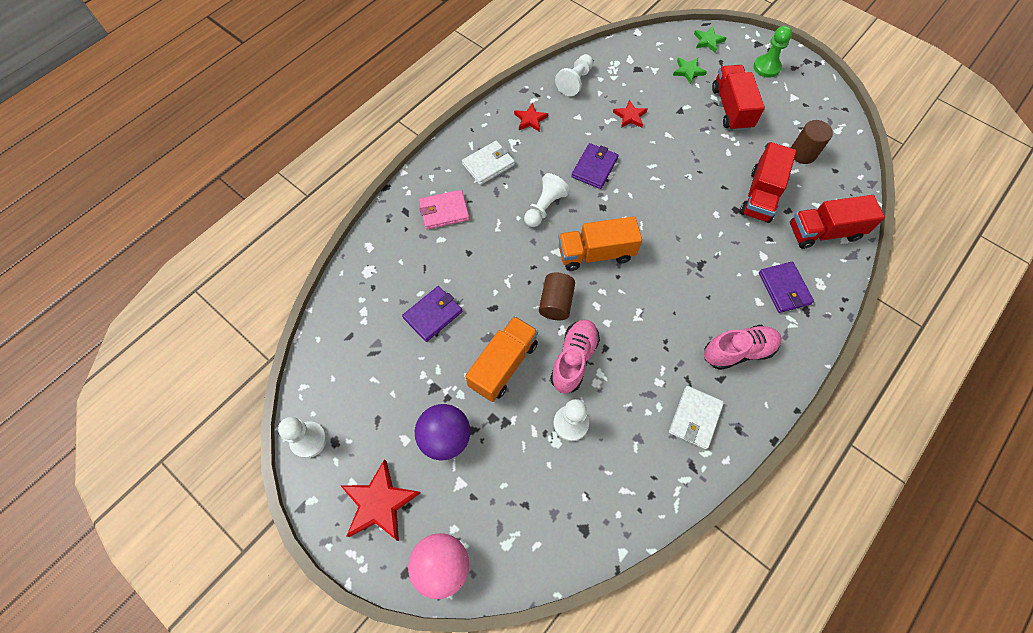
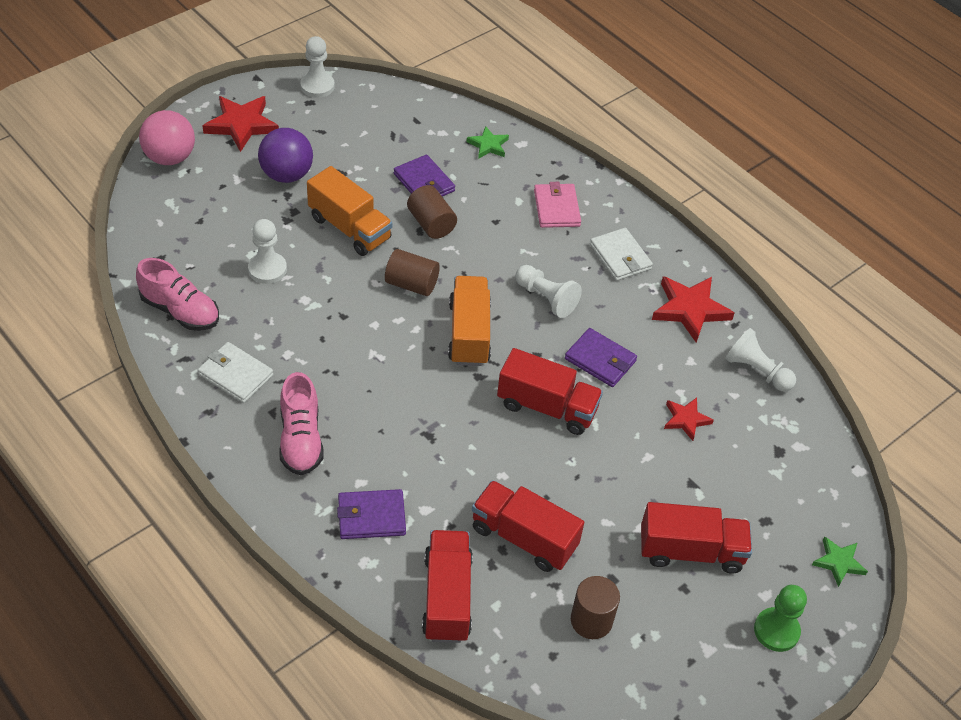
camera: 95 degrees right, 15 degrees down
red star [514,103,548,132] -> red star [652,276,734,343], size x1.73
pink shoe [550,319,600,394] -> pink shoe moved to [136,258,219,331]
green star [673,58,707,84] -> green star moved to [466,126,509,159]
none -> brown cylinder [407,185,457,239]
none -> red truck [497,348,603,435]

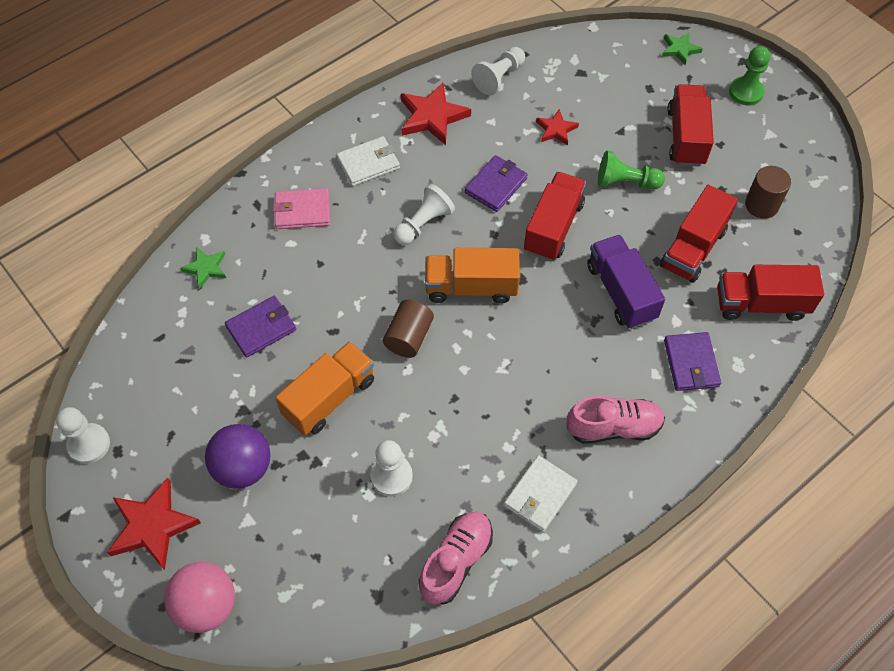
camera: 85 degrees left, 10 degrees up
brown cylinder [407,185,457,239] -> none
none -> purple truck [587,235,665,329]
none -> green pawn [598,150,665,190]

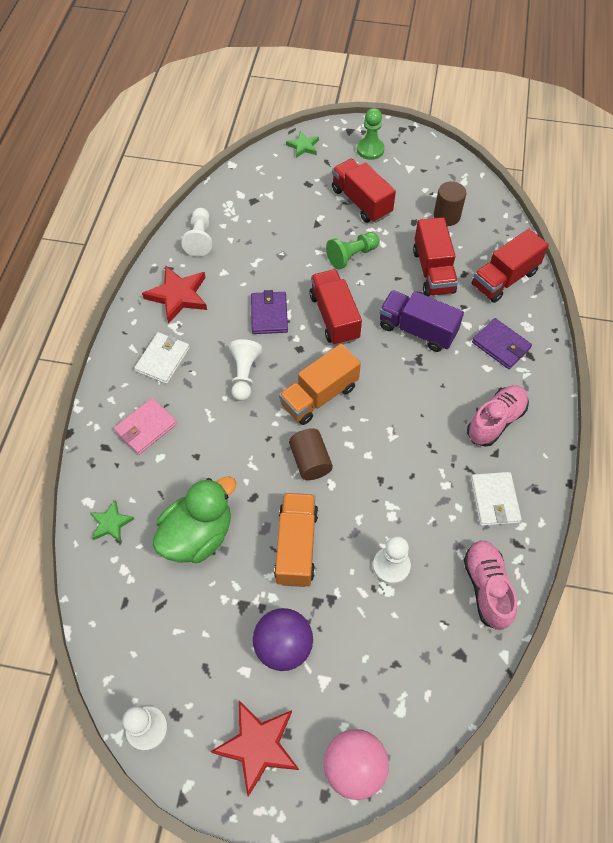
camera: 40 degrees left, 0 degrees up
purple wallet [225,296,296,358] -> green duck [153,476,236,563]
red star [536,109,579,146] -> none

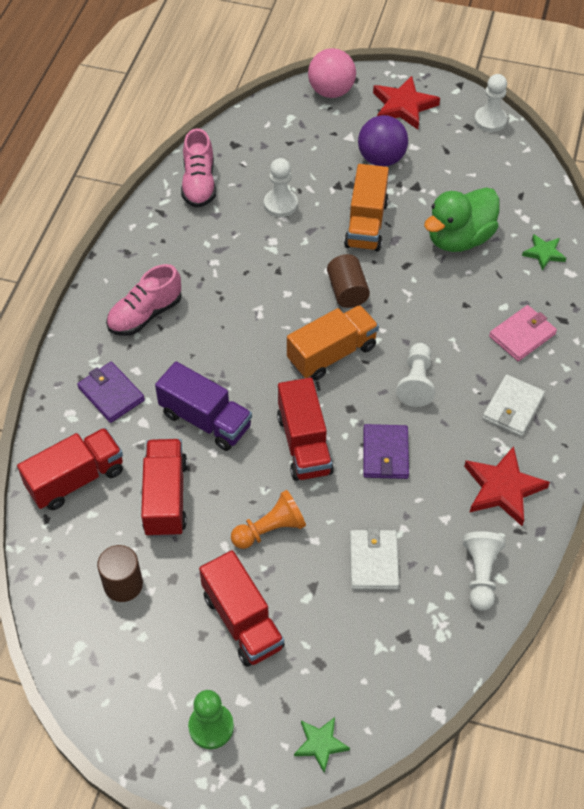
camera: 175 degrees left, 5 degrees down
green pawn [326,232,380,269] -> orange pawn [231,490,306,549]
white wallet [471,472,522,526] -> white wallet moved to [350,527,399,589]

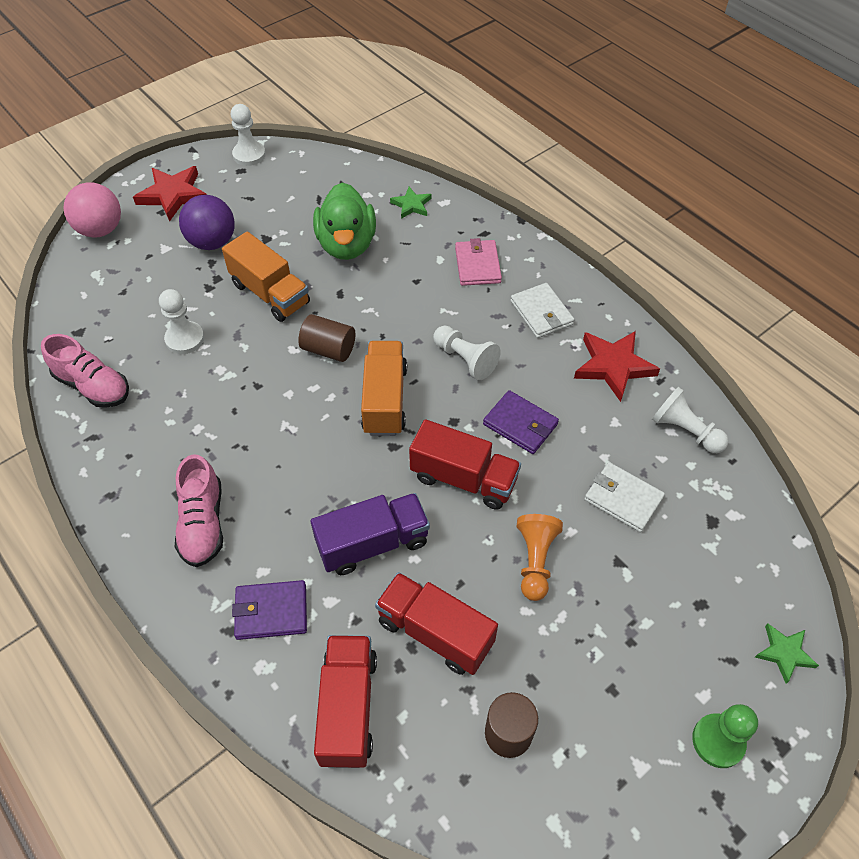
camera: 55 degrees left, 0 degrees up
red truck [199,550,285,667] -> none

